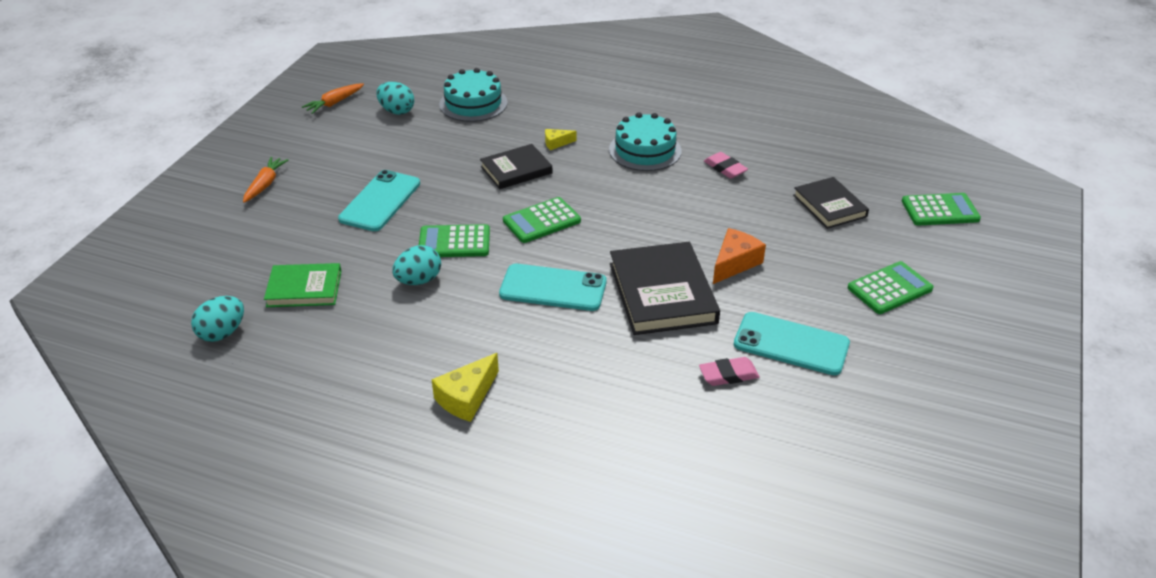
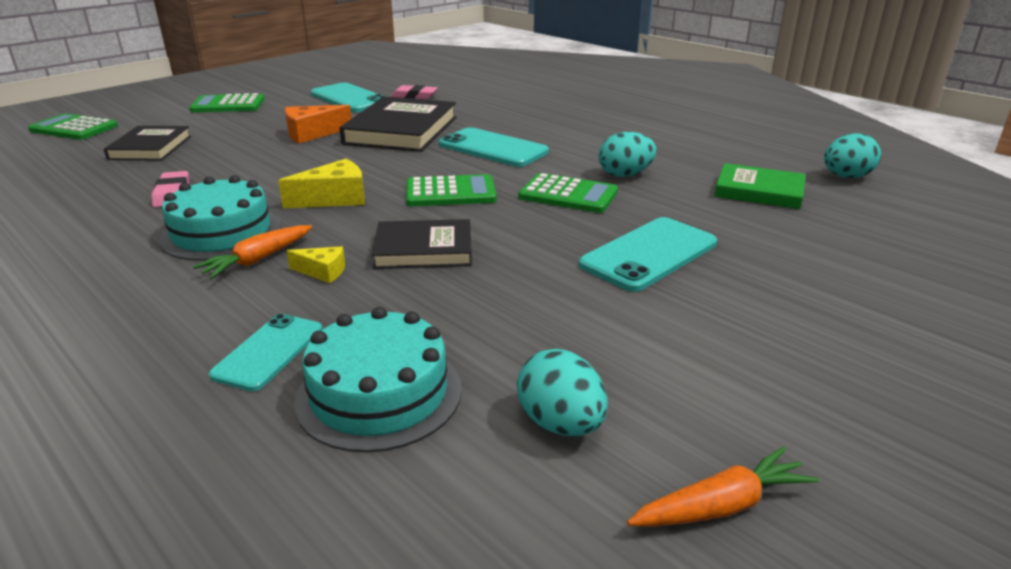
camera: 155 degrees left, 10 degrees down
orange carrot [243,157,289,203] -> orange carrot moved to [193,225,312,279]
yellow cheese [431,353,499,422] -> yellow cheese moved to [278,159,365,208]
none -> turquoise phone [209,314,322,391]

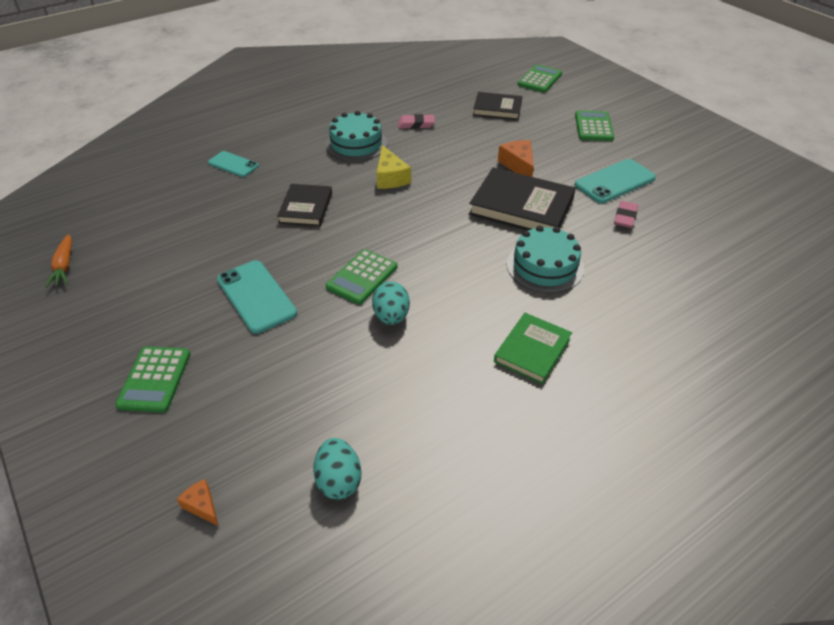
camera: 100 degrees right, 15 degrees up
orange carrot [193,225,312,279] -> none
yellow cheese [286,246,345,283] -> none
turquoise cake [294,307,462,453] -> turquoise cake moved to [507,226,584,293]
green calculator [406,174,496,206] -> green calculator moved to [115,346,191,412]
turquoise phone [439,127,549,167] -> none
turquoise egg [517,349,608,436] -> none
green book [714,163,806,209] -> green book moved to [494,313,572,384]
none -> orange cheese [177,479,219,526]

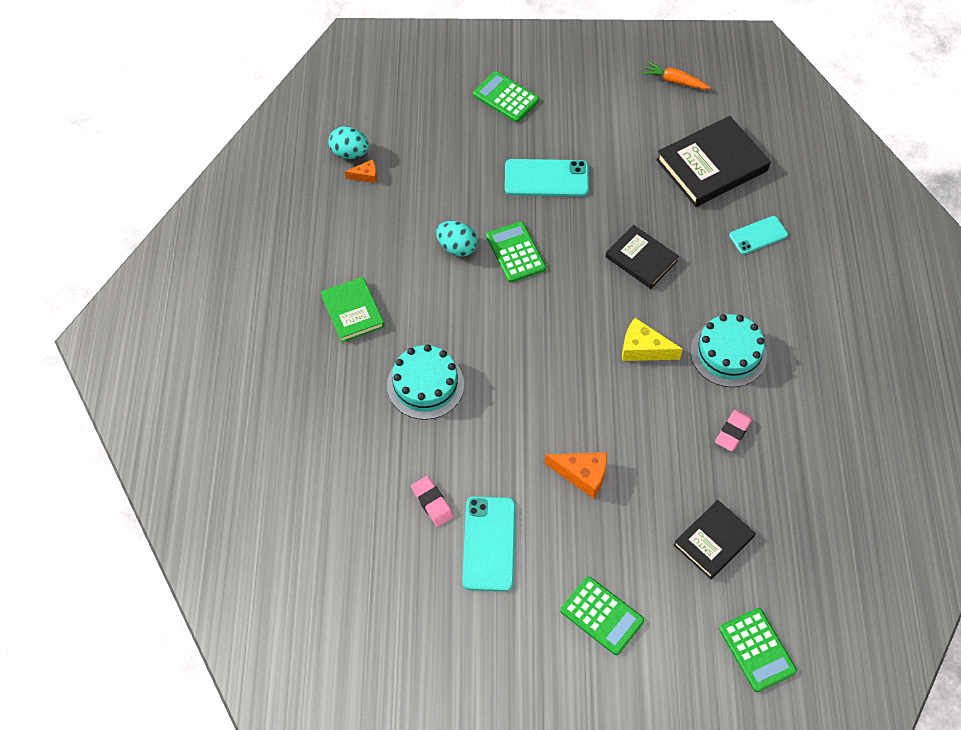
camera: 125 degrees right, 15 degrees up
orange cheese [177,479,219,526] -> orange cheese moved to [345,159,377,183]
black book [469,167,576,230] -> black book moved to [656,116,771,207]

